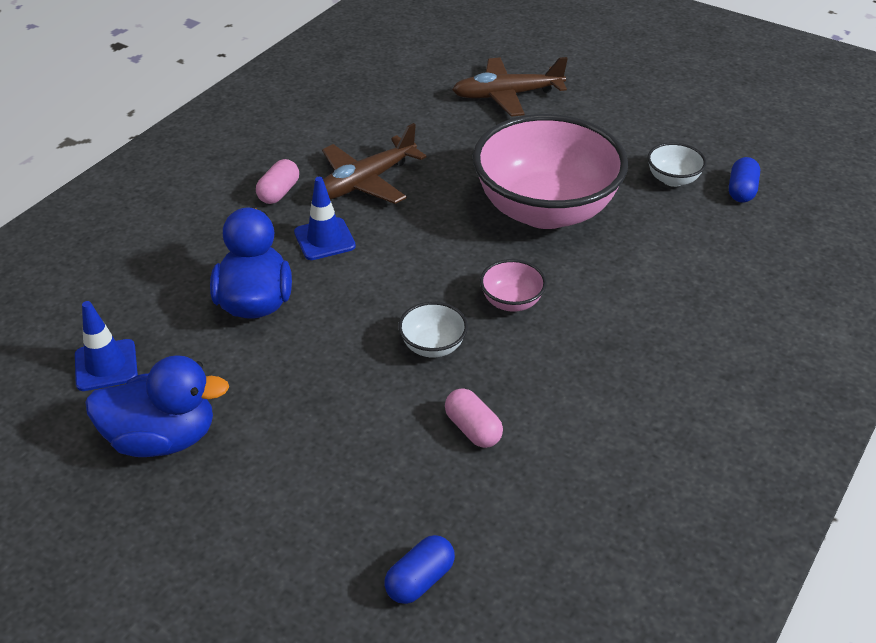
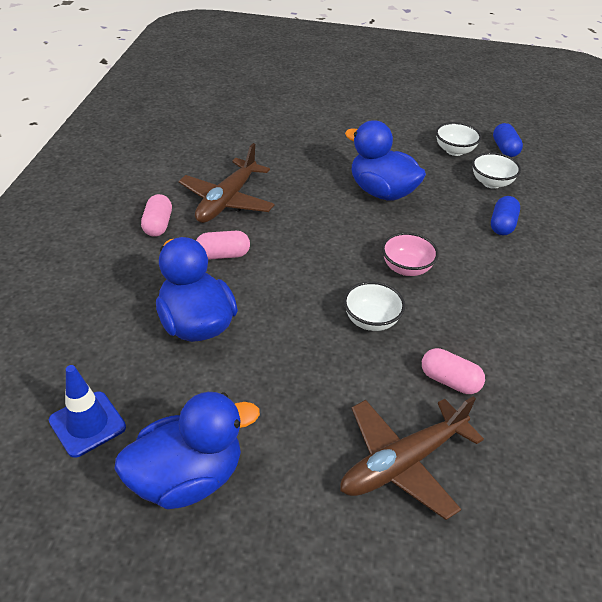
camera: 25 degrees left, 0 degrees up
blue traffic cone [294,177,356,260] -> pink capsule [196,231,250,259]
blue capsule [385,535,455,604] -> blue capsule moved to [491,196,520,236]
brown plane [452,57,568,117] -> brown plane moved to [340,396,484,520]
pink bowl [473,114,628,229] -> blue duck [345,120,426,201]
none -> white bowl [472,152,521,189]

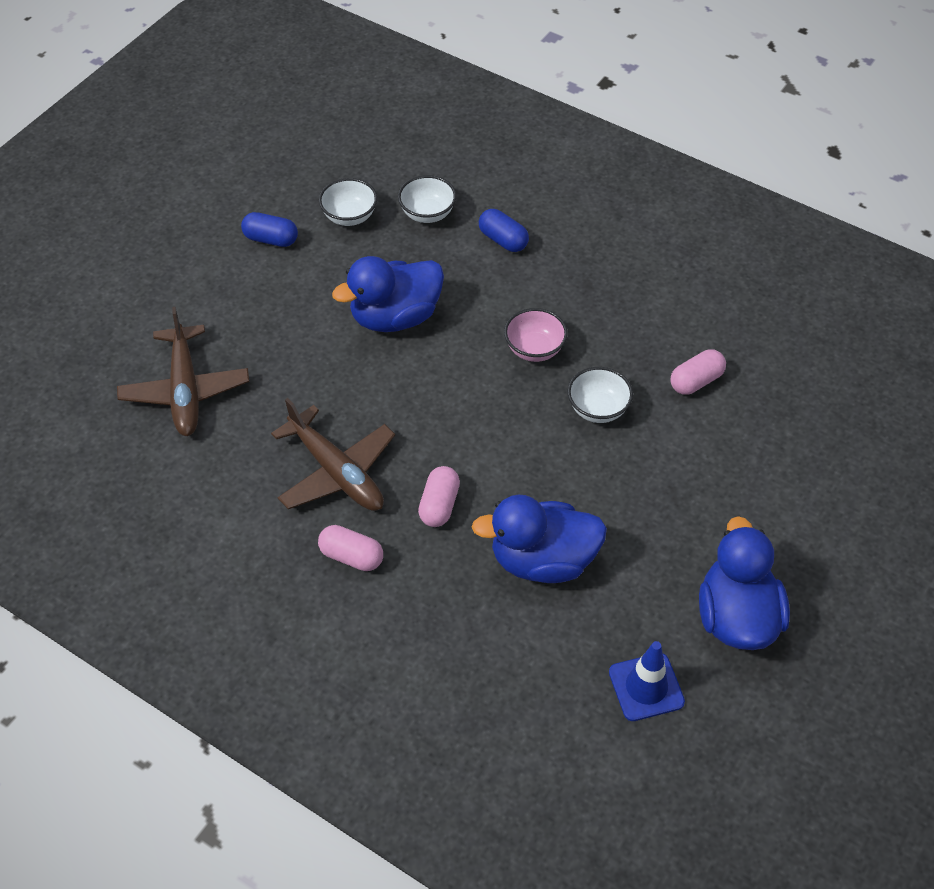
camera: 65 degrees left, 10 degrees up
brown plane [340,396,484,520] -> brown plane moved to [117,307,249,436]
blue capsule [493,123,523,157] -> blue capsule moved to [241,212,298,247]

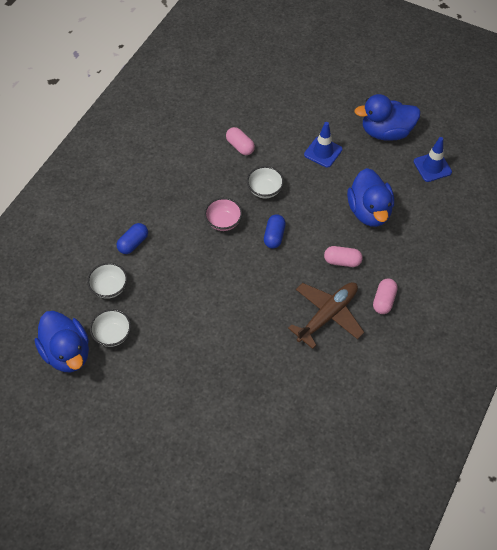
camera: 95 degrees left, 5 degrees up
brown plane [117,307,249,436] -> none
blue capsule [241,212,298,247] -> blue capsule moved to [264,214,286,249]
blue duck [332,256,444,332] -> blue duck moved to [35,311,89,372]
none -> blue traffic cone [304,122,342,168]

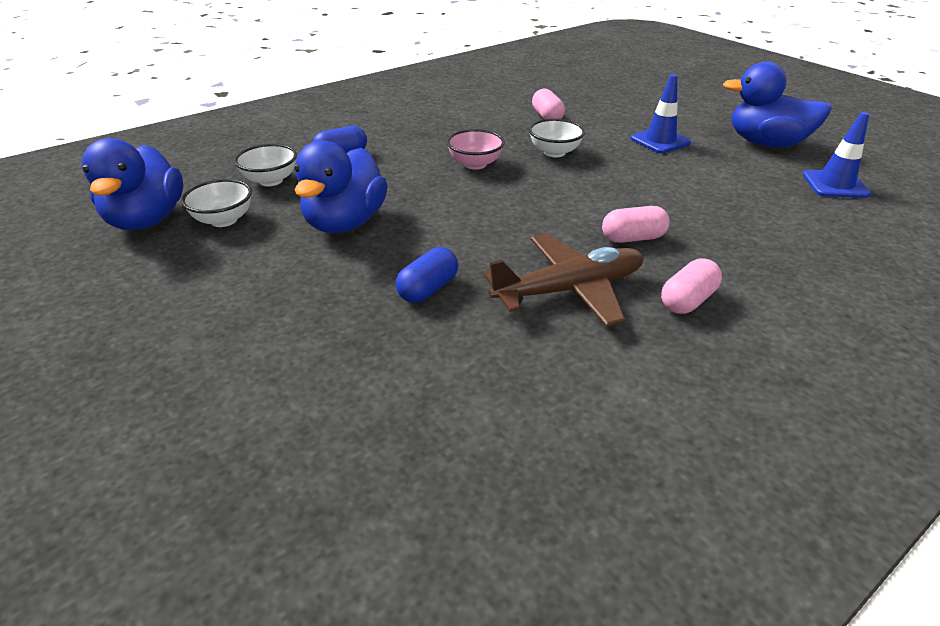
camera: 25 degrees right, 20 degrees down
blue capsule [264,214,286,249] -> blue capsule moved to [396,247,458,303]
pink capsule [324,246,363,267] -> pink capsule turned 45 degrees counterclockwise [602,206,670,243]
blue duck [347,168,394,227] -> blue duck moved to [294,140,388,233]

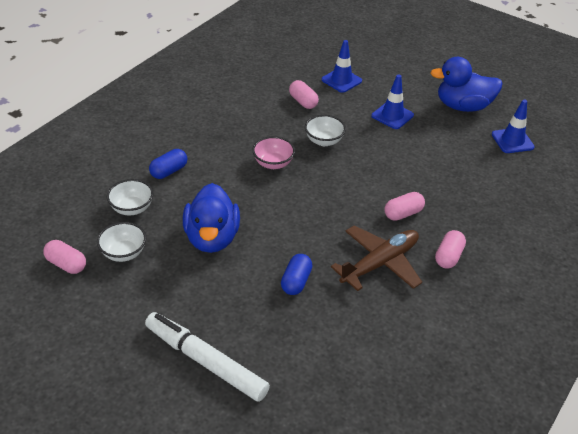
camera: 20 degrees left, 5 degrees up
blue duck [82,138,183,230] -> pink capsule [43,240,86,274]
none -> white marker [145,312,270,402]
none -> blue traffic cone [321,40,362,93]

